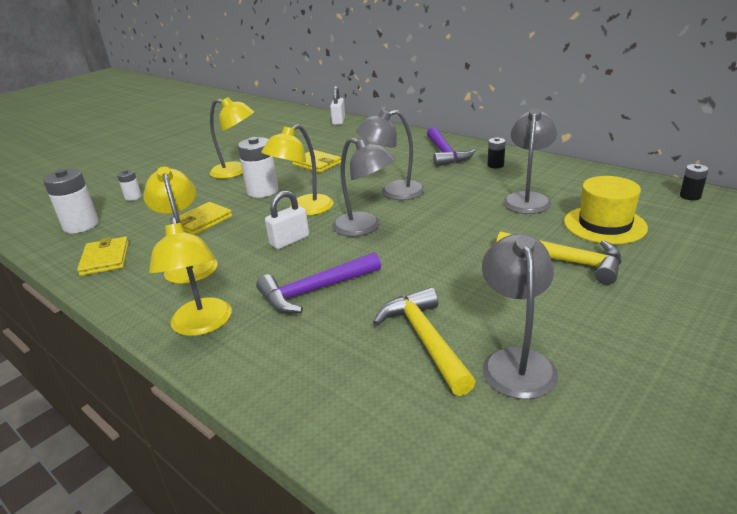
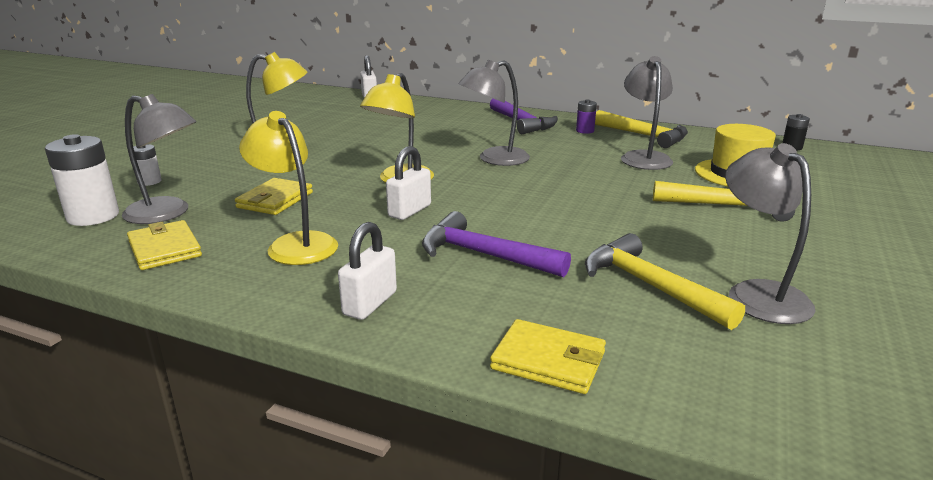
camera: 20 degrees left, 5 degrees down
yellow lamp [149,217,232,336] -> white padlock [338,222,397,320]
white battery [238,137,278,198] -> none
purple hammer [256,252,381,313] -> purple hammer turned 75 degrees clockwise [422,211,571,277]
yellow wallet [292,150,341,173] -> yellow wallet moved to [490,319,606,394]
grey lamp [332,137,396,237] -> grey lamp moved to [122,94,196,224]
black battery [488,137,506,168] -> purple battery [576,100,597,134]
none -> yellow hammer [595,110,688,148]

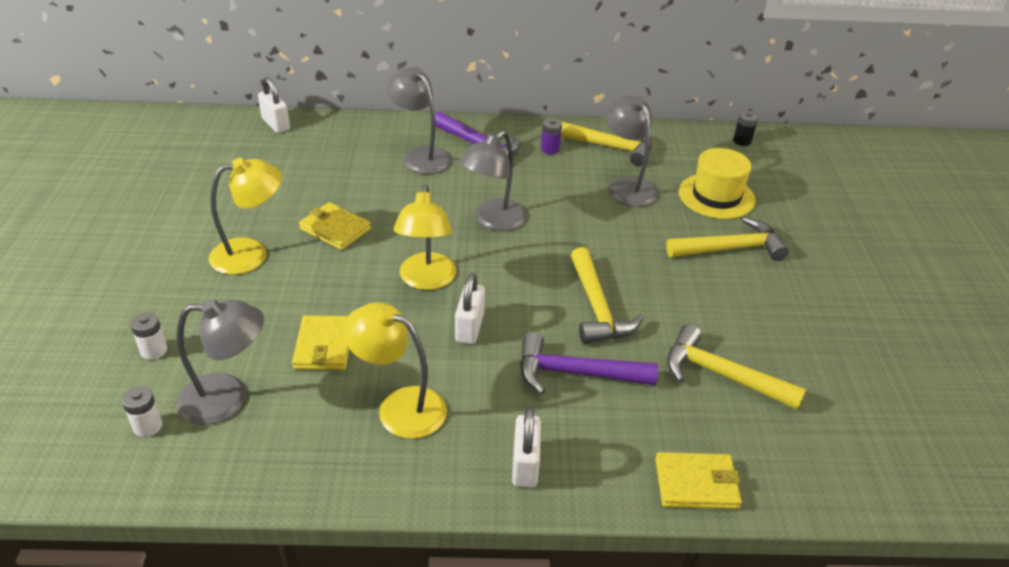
camera: 25 degrees left, 15 degrees up
white battery [45,134,119,226] -> white battery [122,386,162,437], size x0.53
yellow wallet [127,220,202,270] -> yellow wallet moved to [299,202,371,250]
grey lamp [725,143,815,324] -> grey lamp moved to [387,67,452,174]
none -> yellow hammer [571,247,644,344]

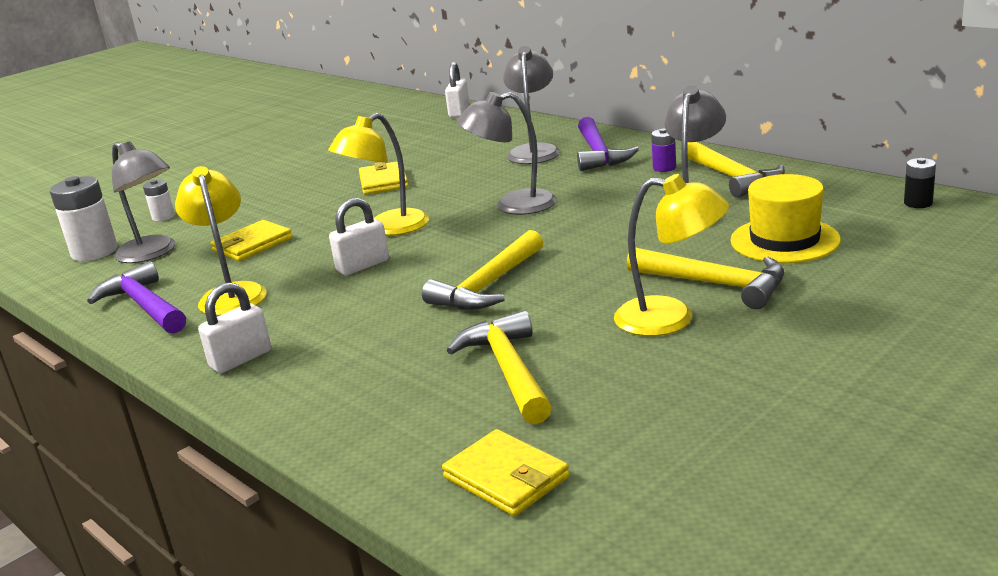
camera: 50 degrees right, 15 degrees down
white battery [122,386,162,437] -> white battery [50,176,118,261], size x1.89
yellow lamp [209,158,282,275] -> yellow lamp moved to [614,174,729,336]
purple hammer [520,332,658,394] -> purple hammer moved to [87,261,186,334]
yellow wallet [655,452,742,509] -> yellow wallet moved to [442,429,570,516]

